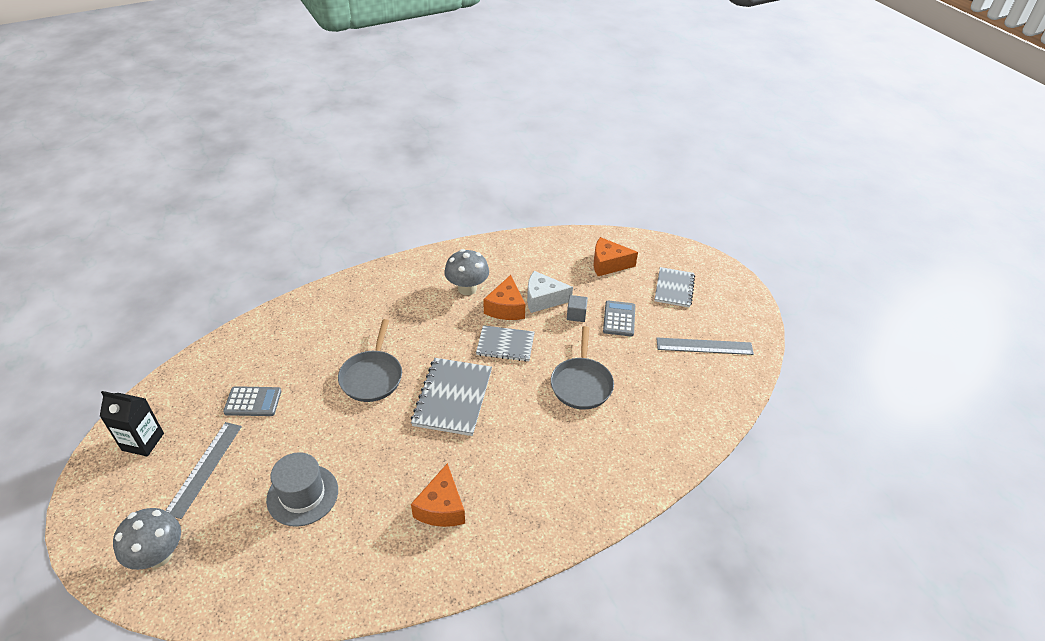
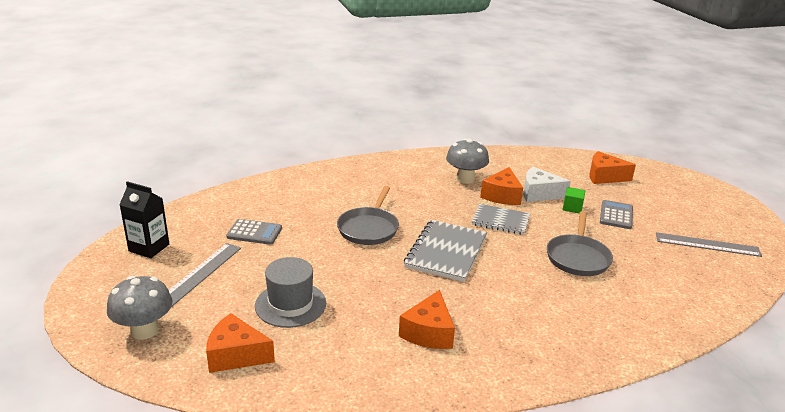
camera: 10 degrees right, 15 degrees down
grey cube [567,295,588,322] -> green cube [563,187,585,214]
grey notebook [655,267,695,308] -> none
none -> orange cheese [206,313,275,373]

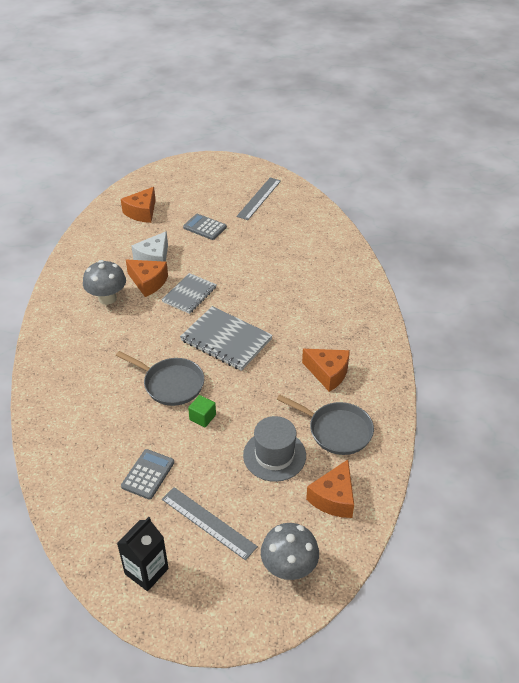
camera: 75 degrees left, 15 degrees up
grey pan [547,211,613,276] -> grey pan moved to [277,395,374,455]
green cube [563,187,585,214] -> green cube moved to [188,395,216,427]

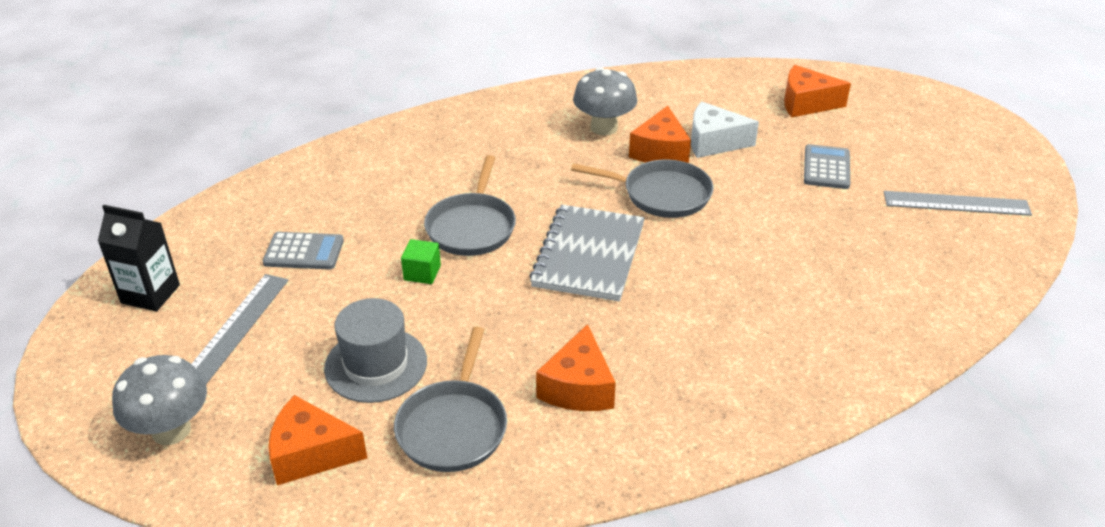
camera: 70 degrees right, 5 degrees down
grey notebook [162,273,217,314] -> grey pan [571,160,714,218]

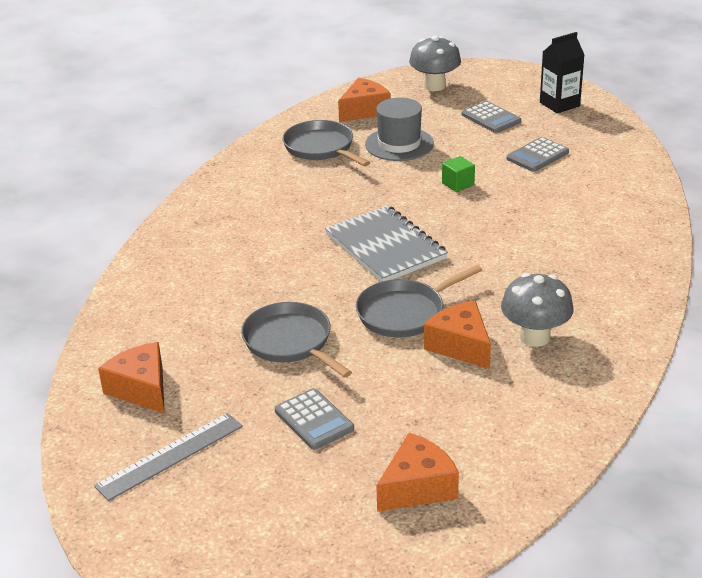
camera: 135 degrees right, 5 degrees down
grey ruler [192,274,288,384] -> grey calculator [462,101,521,133]
grey pan [424,155,516,256] -> grey pan moved to [241,302,352,378]
orange cheese [536,324,616,411] -> orange cheese moved to [98,342,165,414]
white cheese [691,102,759,158] -> none

